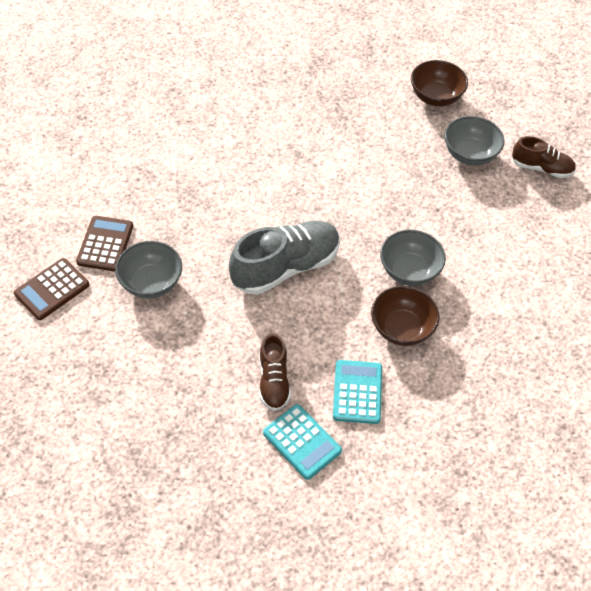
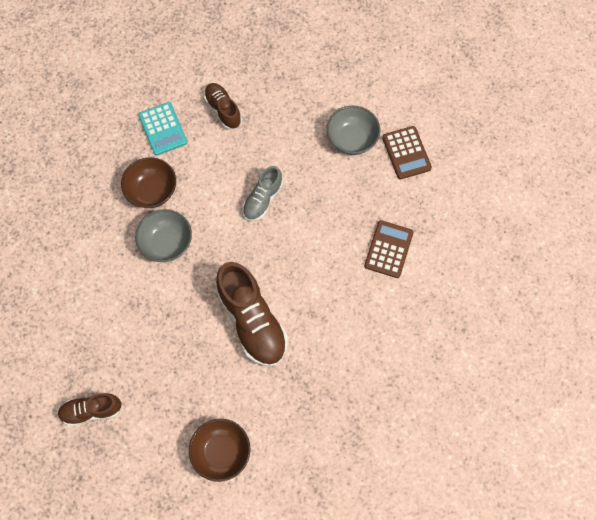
camera: 155 degrees right, 15 degrees up
brown calculator [14,258,89,320] -> brown calculator moved to [364,220,414,278]
grey shoe [229,221,340,295] -> grey shoe [242,166,283,221], size x0.57
turquoise calculator [263,404,342,480] -> none
grey bowl [444,116,504,166] -> none
none -> brown shoe [216,262,288,367]

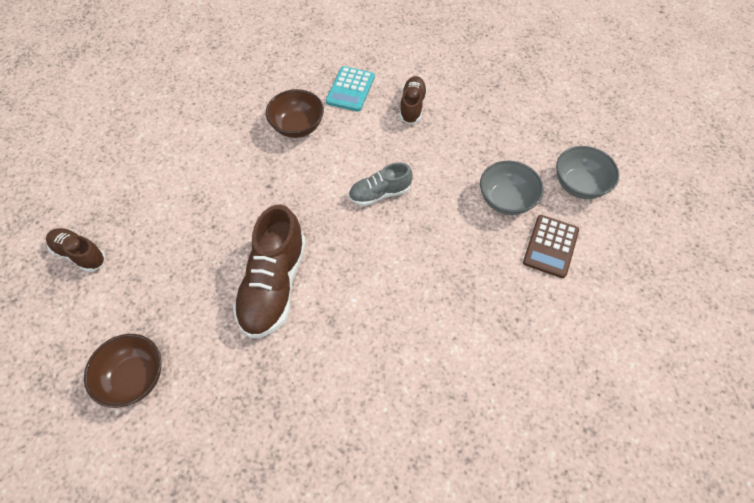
camera: 40 degrees right, 10 degrees down
grey bowl [135,209,192,262] -> grey bowl moved to [556,146,619,199]
brown calculator [364,220,414,278] -> none

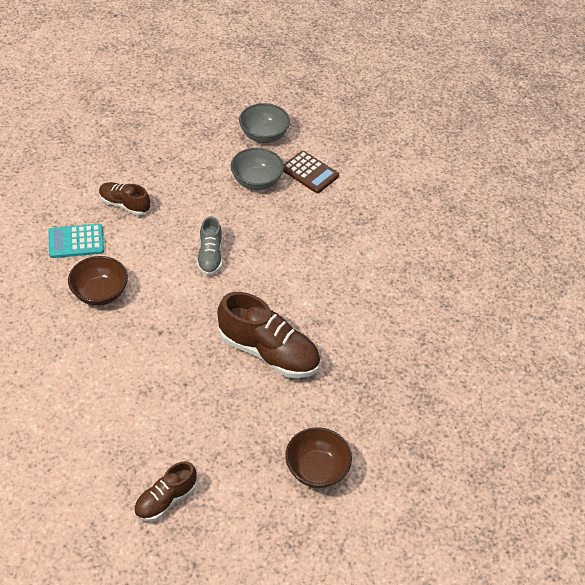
camera: 75 degrees left, 10 degrees down
turquoise calculator [326,66,375,111] -> turquoise calculator turned 135 degrees clockwise [49,224,104,258]

